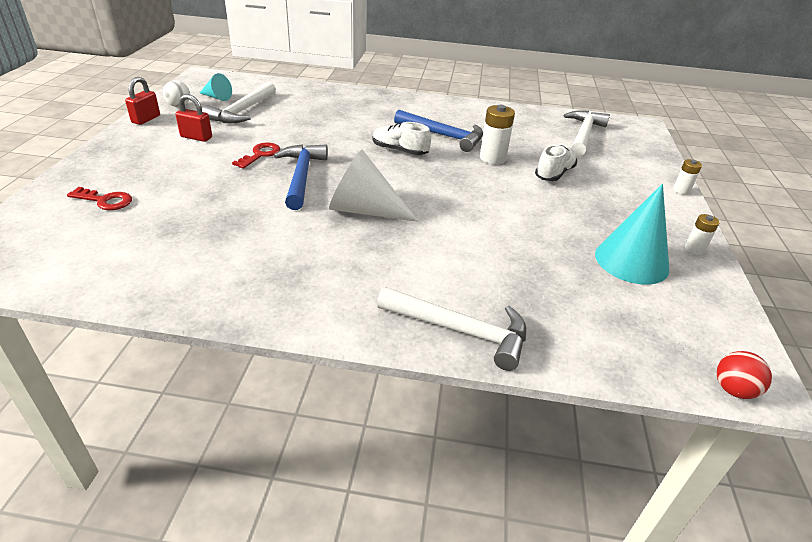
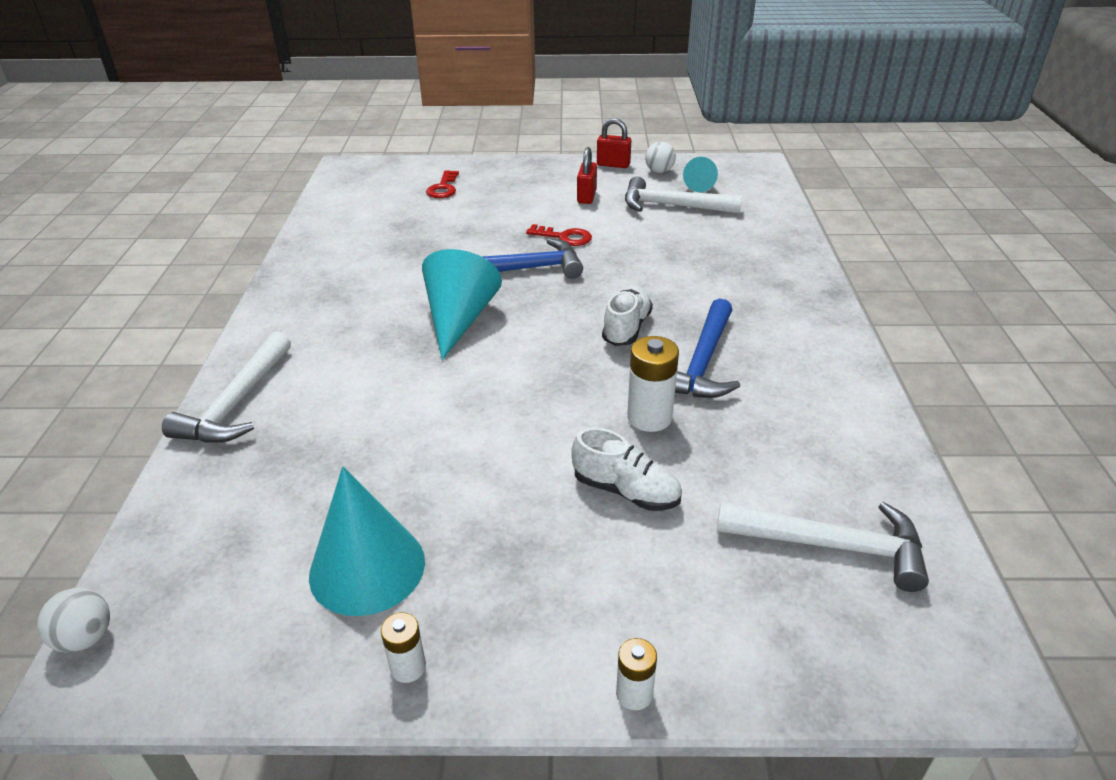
camera: 85 degrees right, 0 degrees up
white cone [329,149,419,222] -> turquoise cone [422,249,502,360]
red ball [717,351,772,399] -> white ball [37,588,110,653]

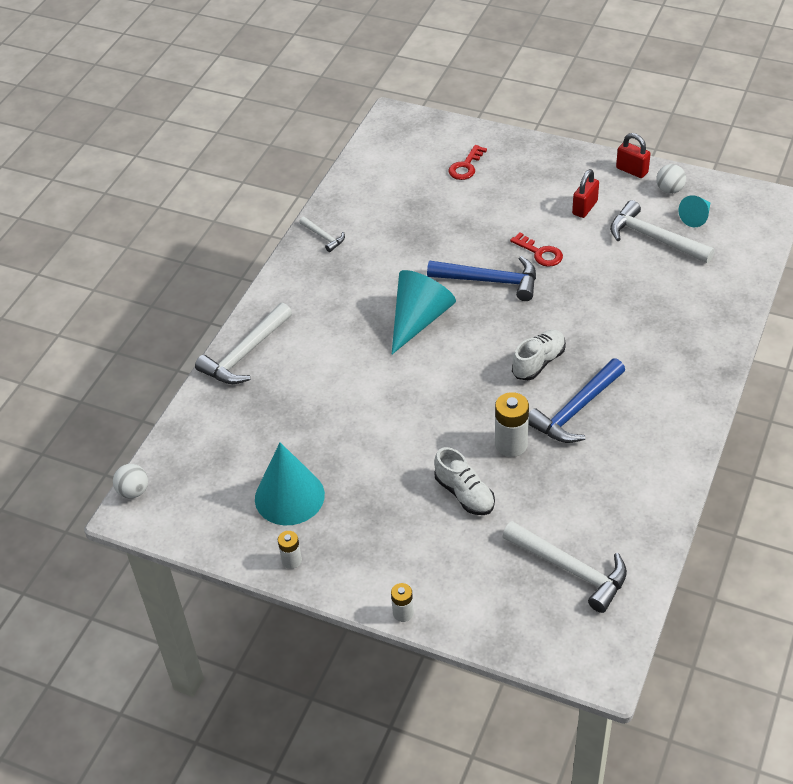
camera: 25 degrees right, 10 degrees up
none -> white hammer [299,217,345,252]

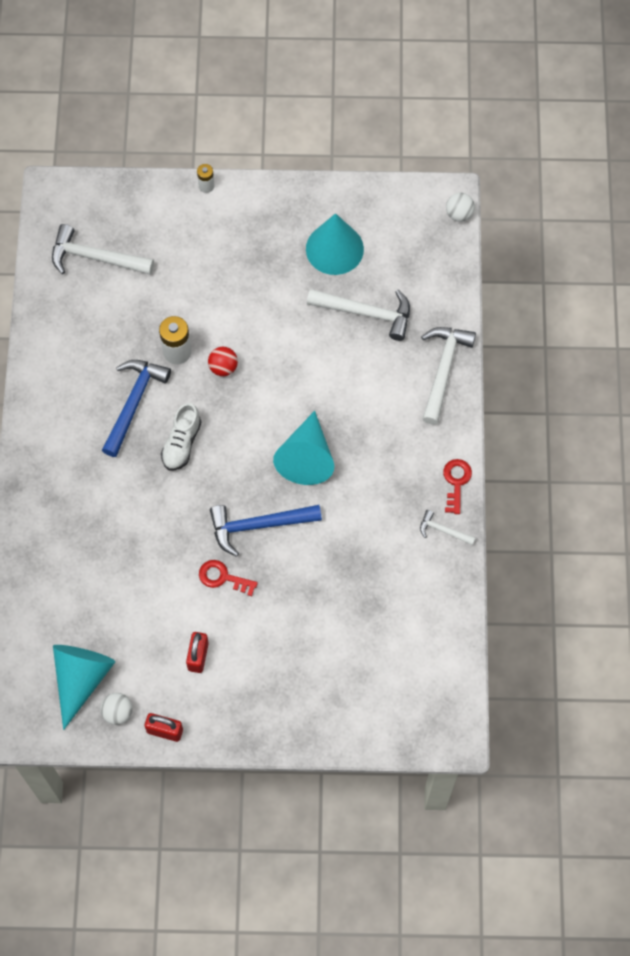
camera: 155 degrees right, 20 degrees up
white battery [278,531,302,569] -> none
white shoe [434,447,495,515] -> none
red key [448,145,487,180] -> red key moved to [443,459,472,514]
white hammer [610,200,715,263] -> white hammer moved to [307,289,410,341]
turquoise cone [678,195,711,227] -> turquoise cone [53,645,115,730], size x1.85
none -> red ball [208,347,238,376]

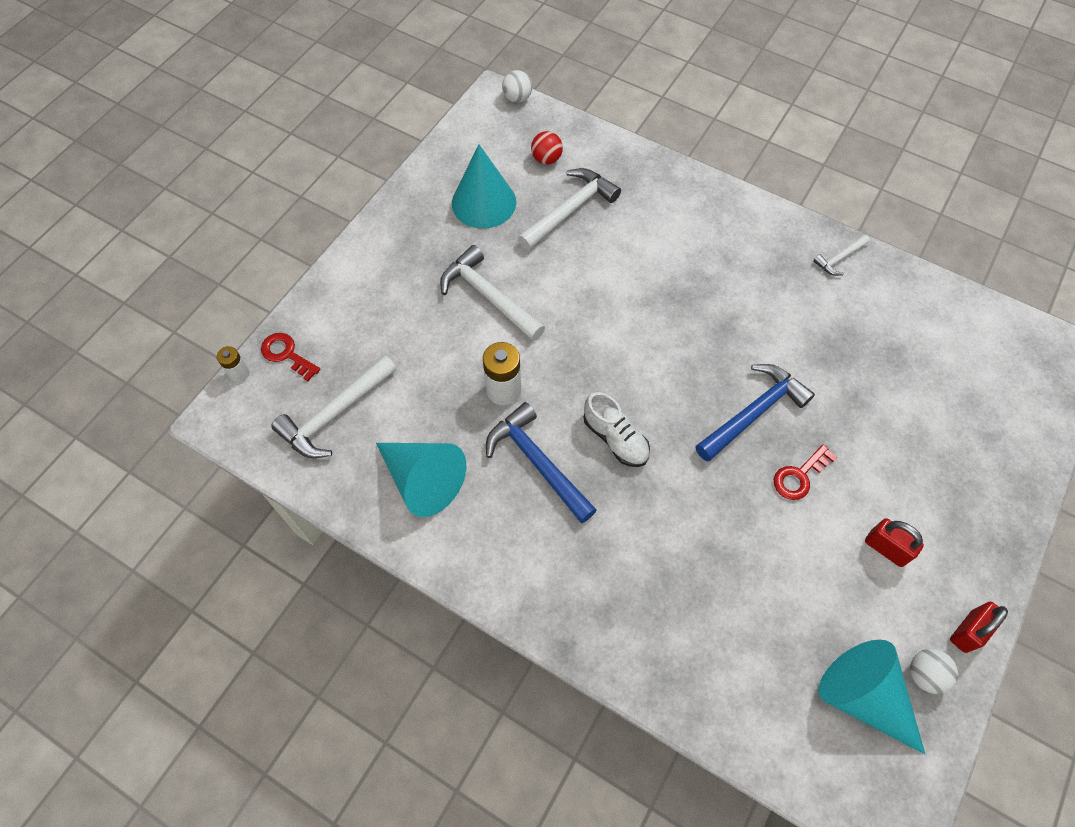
camera: 60 degrees left, 5 degrees down
white battery [197,164,215,193] -> white battery moved to [217,346,249,383]
red ball [208,347,238,376] -> red ball moved to [531,131,563,164]
blue hammer [210,505,322,557] -> blue hammer turned 150 degrees counterclockwise [695,364,815,462]
turquoise cone [273,411,334,485] -> turquoise cone moved to [376,443,466,517]
white hammer [421,327,476,425] -> white hammer moved to [440,245,545,341]
red key [443,459,472,514] -> red key moved to [261,333,320,381]

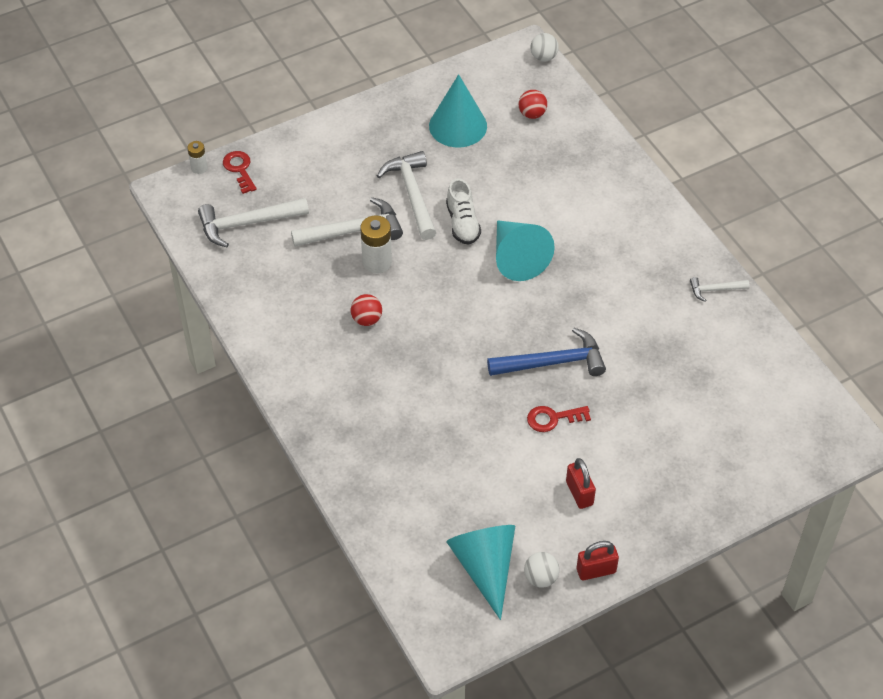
camera: 30 degrees right, 10 degrees down
turquoise cone [376,443,466,517] -> turquoise cone moved to [496,220,555,281]
blue hammer [486,402,597,523] -> red ball [351,294,382,326]
white hammer [518,168,621,251] -> white hammer moved to [291,197,403,247]
white shoe [584,392,650,467] -> white shoe moved to [446,178,481,245]

